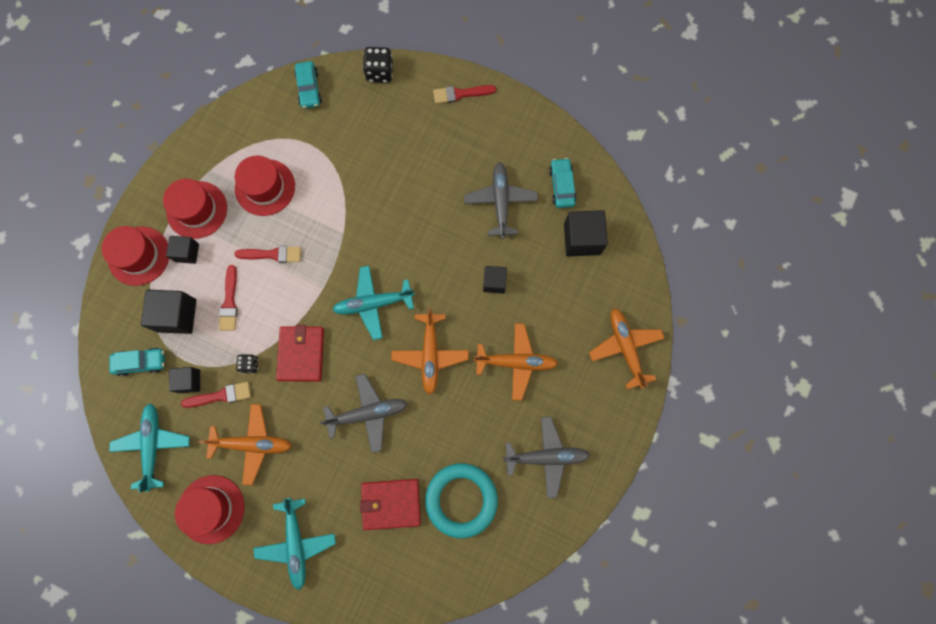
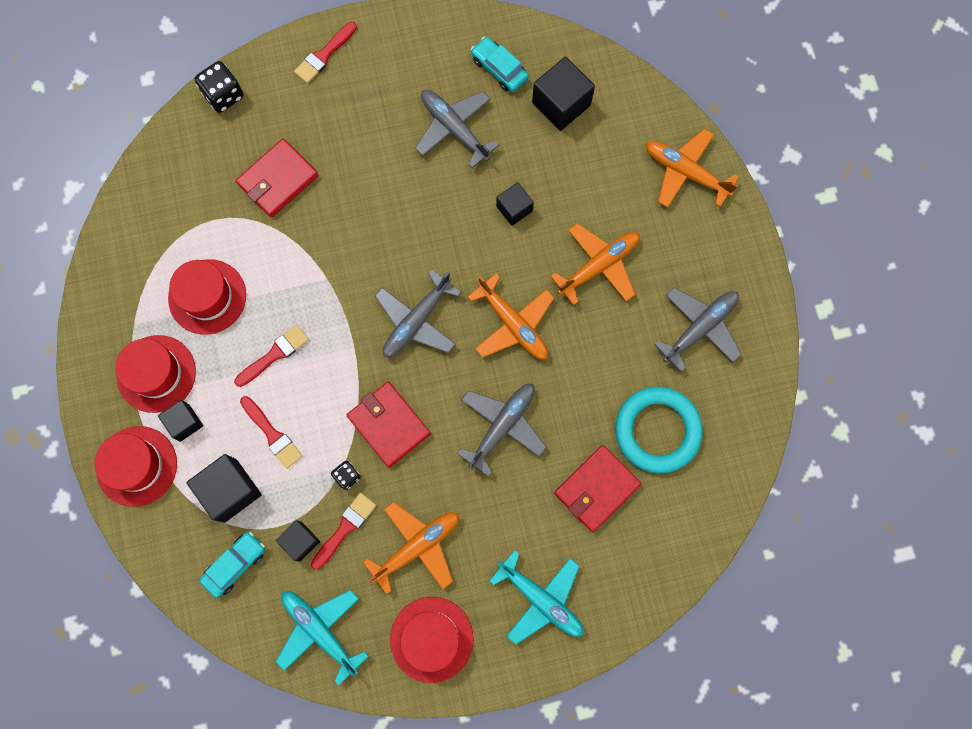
camera: 40 degrees left, 0 degrees up
turquoise car [294,61,322,109] -> none
turquoise plane [333,266,415,340] -> grey plane [375,270,462,357]
none -> red wallet [236,139,318,218]

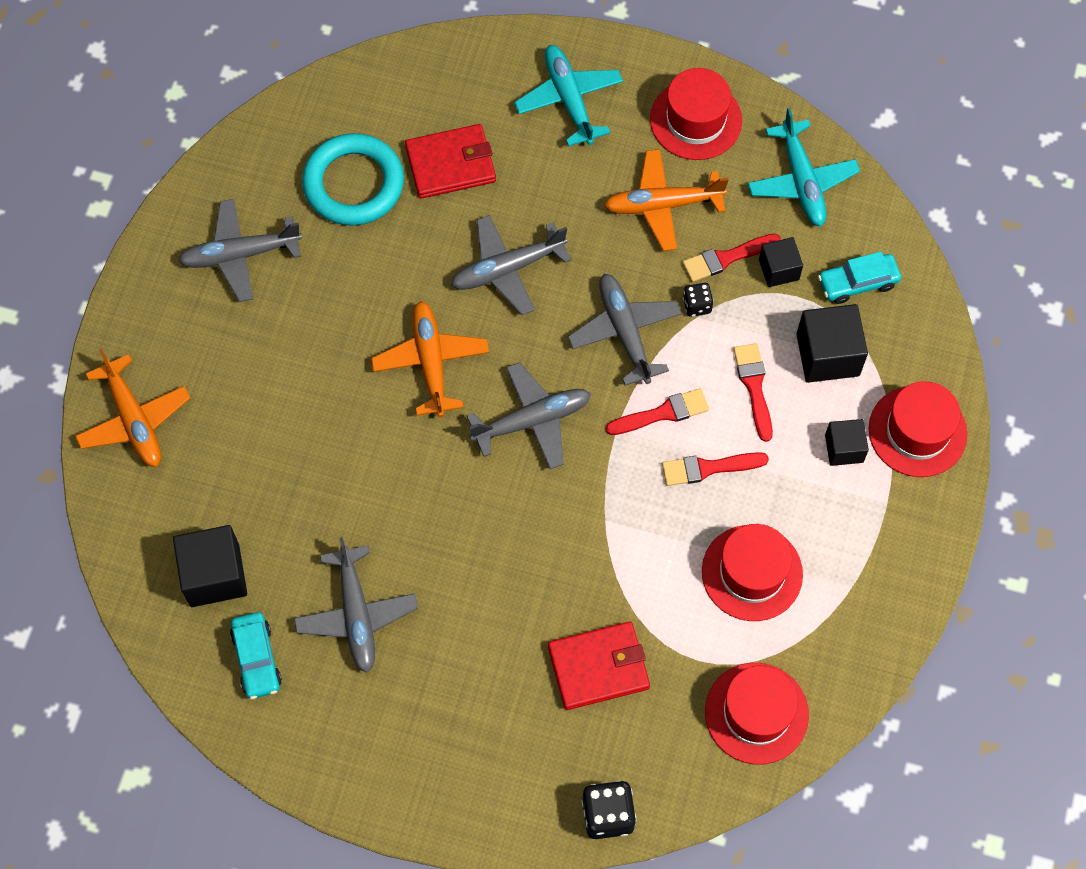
camera: 150 degrees left, 10 degrees down
red hat [116,335,196,413] -> red hat moved to [705,663,809,765]
red brush [294,22,357,83] -> red brush moved to [606,388,709,435]
red wallet [347,382,431,468] -> grey plane [568,274,682,386]
black cube [496,182,534,226] -> none
orange plane [550,223,640,305] -> none

